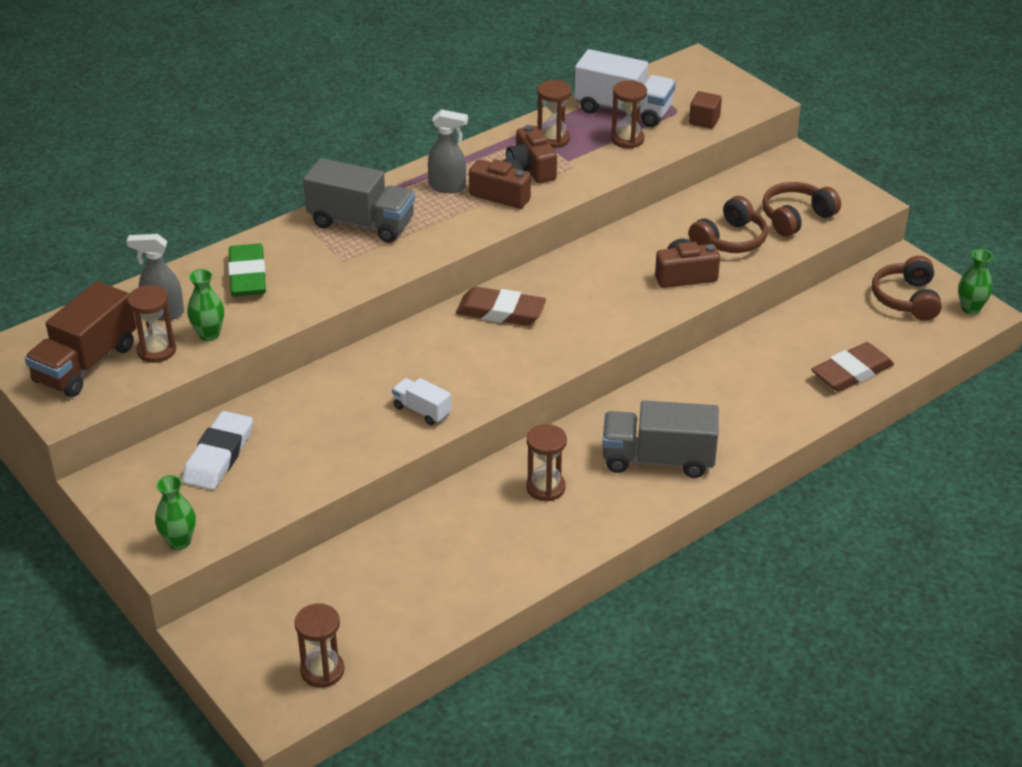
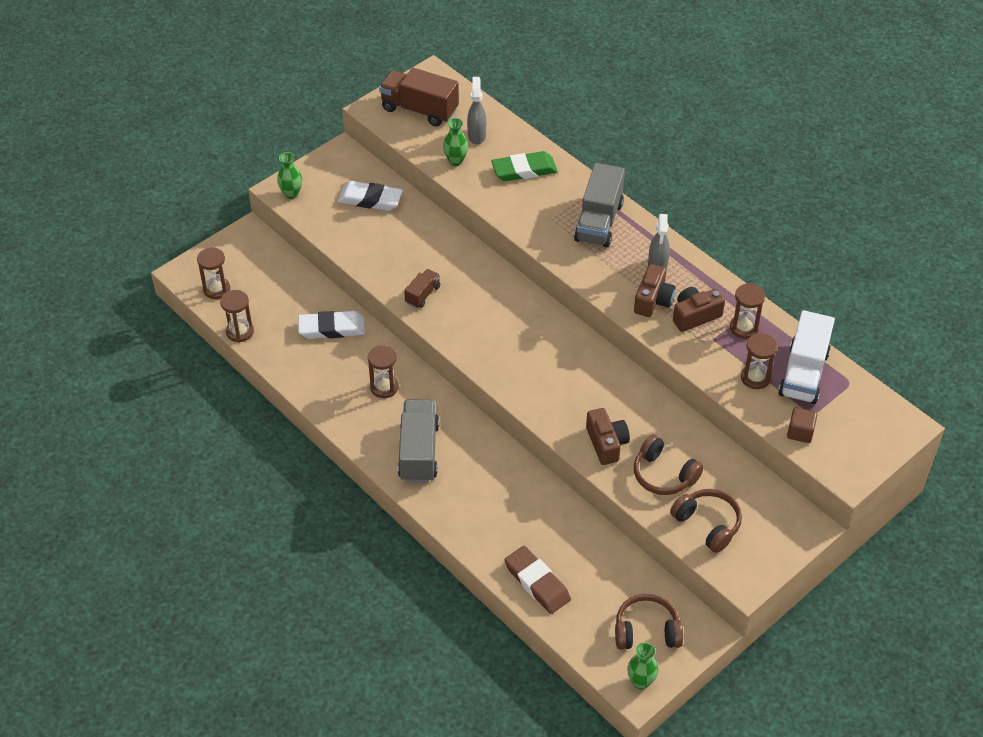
camera: 85 degrees right, 10 degrees up
brown hourglass [127,285,176,363] -> brown hourglass moved to [220,290,254,342]
white truck [392,378,451,425] -> brown truck [404,269,440,308]
brown eraser [456,287,546,326] -> none
none -> white eraser [298,311,365,339]

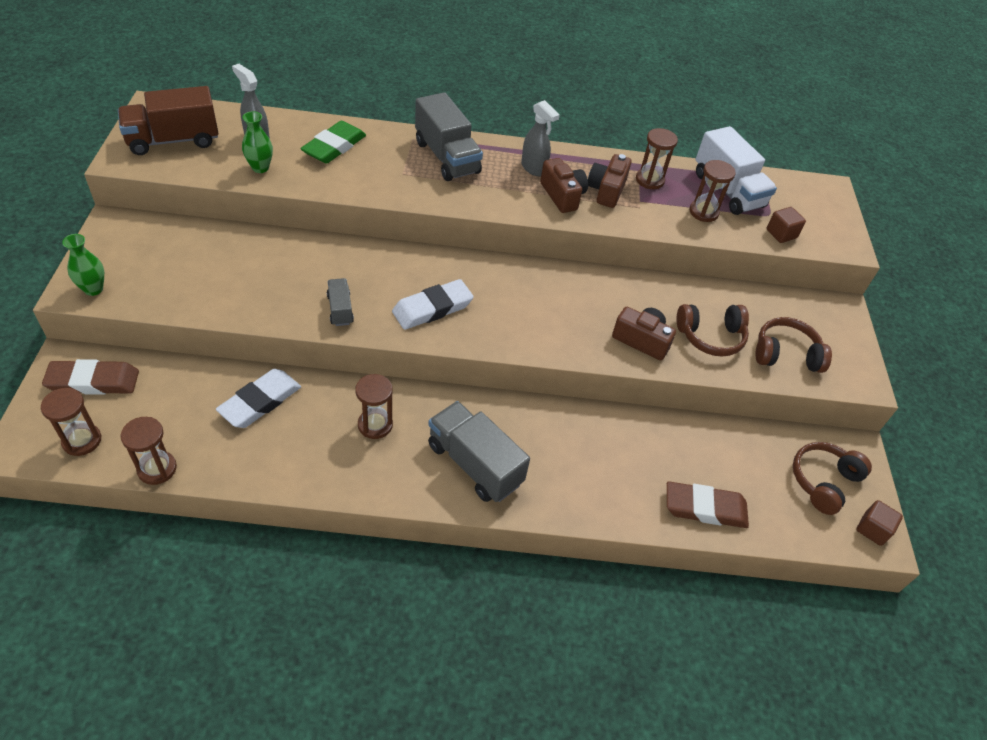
camera: 50 degrees left, 0 degrees up
white eraser [338,181,403,211] -> white eraser moved to [392,279,474,330]
brown truck [404,269,440,308] -> grey truck [327,278,354,326]
green vase [627,642,658,690] -> brown cube [856,500,903,546]
none -> brown eraser [42,359,139,395]

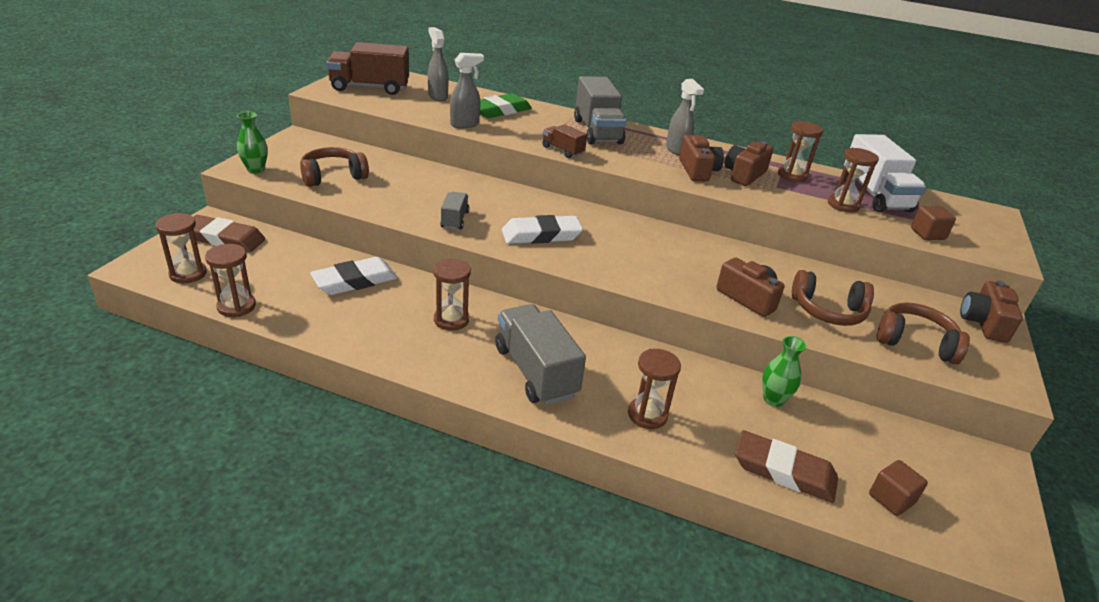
camera: 20 degrees right, 15 degrees down
green vase [242,111,273,173] -> green vase moved to [762,336,807,407]
brown headphones [793,442,872,515] -> brown headphones moved to [300,147,369,187]
brown cube [856,500,903,546] -> brown cube moved to [869,460,928,516]
none -> grey spray bottle [450,53,484,128]
none -> brown truck [542,124,587,158]
none -> brown hourglass [628,349,681,429]
none -> brown camera [960,281,1023,343]

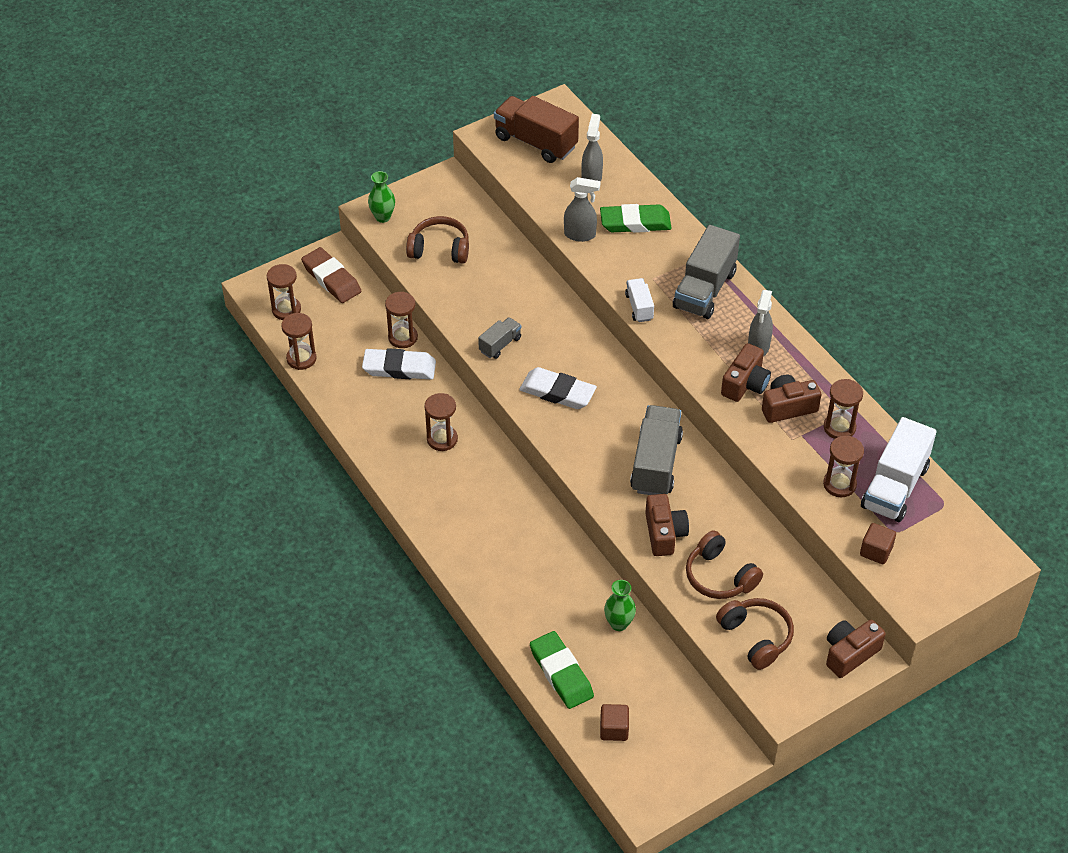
camera: 40 degrees right, 15 degrees up
grey truck [495,304,586,405] -> grey truck moved to [630,405,683,495]
brown truck [542,124,587,158] -> white truck [625,278,654,322]
brown hourglass [628,349,681,429] -> brown hourglass moved to [385,292,418,348]
brown eraser [735,430,838,503] -> green eraser [530,631,594,709]

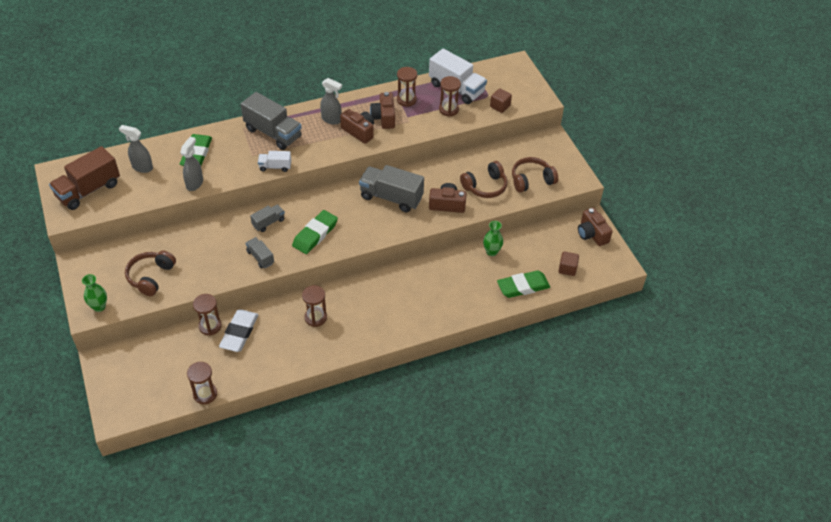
camera: 80 degrees left, 0 degrees up
brown hourglass [267,264,301,320] -> none
brown eraser [301,247,361,303] -> none
white eraser [519,367,597,409] -> green eraser [292,210,338,254]
brown camera [826,620,886,678] -> brown camera moved to [578,208,613,246]
none -> grey truck [250,204,285,232]

